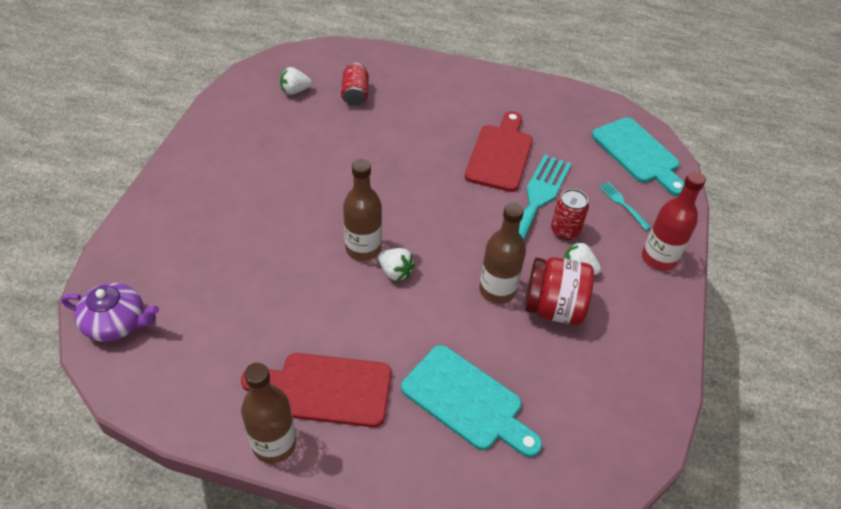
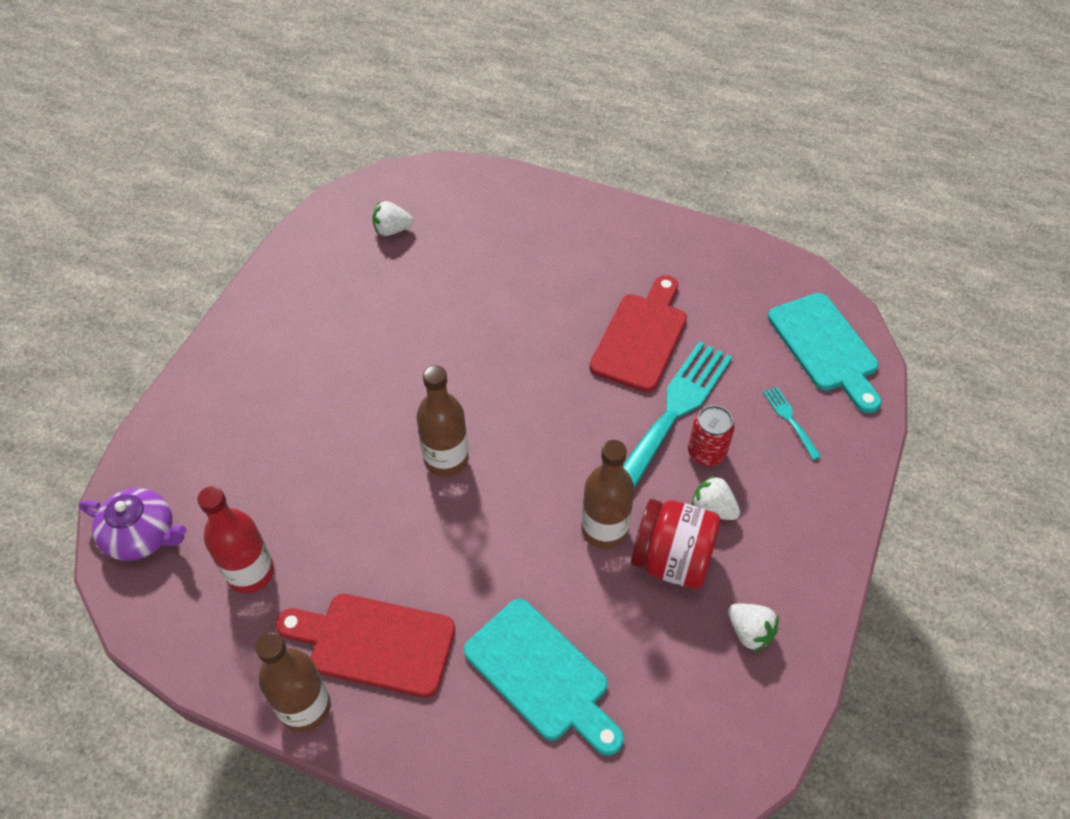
camera: 10 degrees right, 5 degrees up
red can [341,63,369,106] -> none
white strawberry [378,248,415,281] -> white strawberry moved to [728,603,779,652]
red bottle [642,171,706,271] -> red bottle moved to [197,486,274,593]

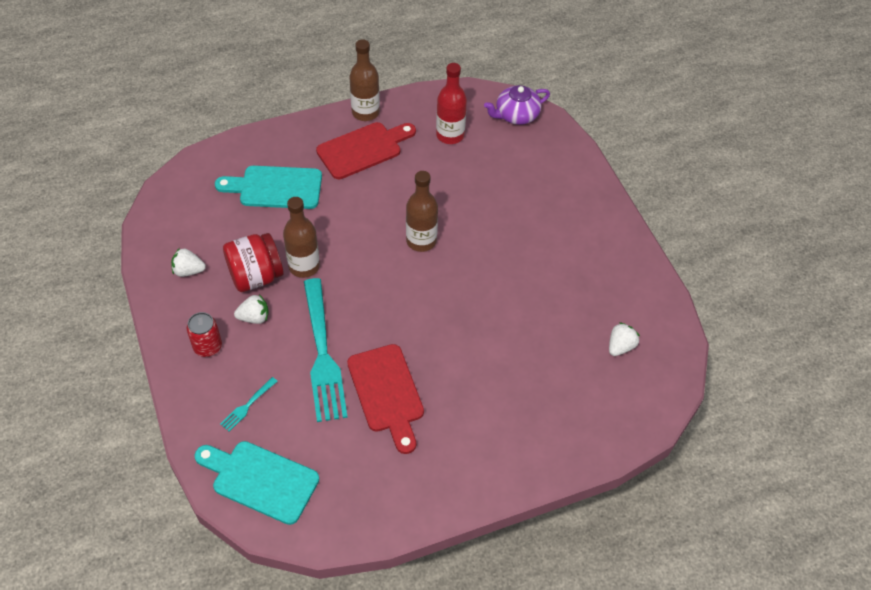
camera: 135 degrees right, 0 degrees up
red can [688,405,735,466] -> red can moved to [186,312,222,357]
turquoise fork [763,387,822,460] -> turquoise fork turned 105 degrees clockwise [220,377,278,431]

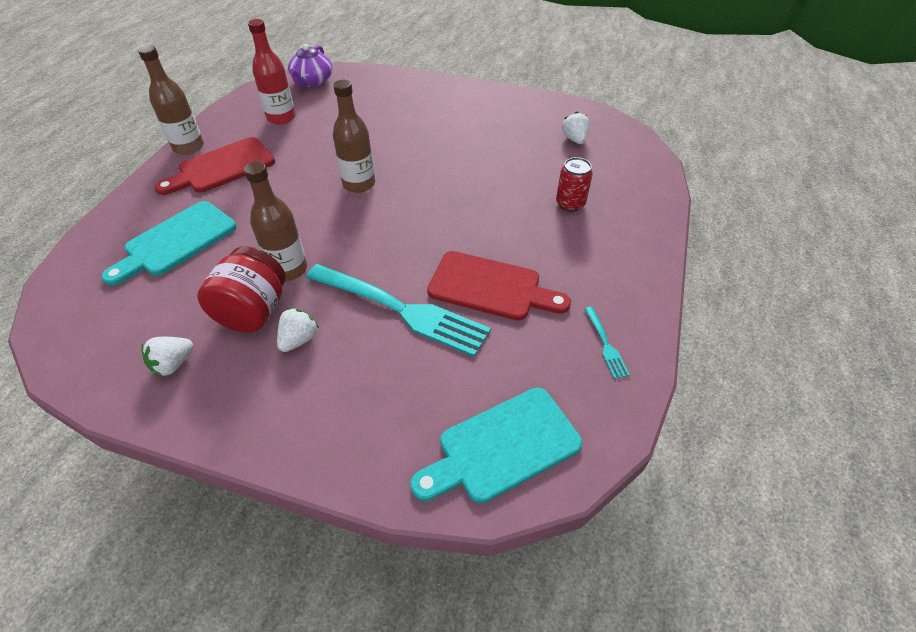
camera: 50 degrees left, 5 degrees down
red can [186,312,222,357] -> red can moved to [556,157,593,212]
turquoise fork [220,377,278,431] -> turquoise fork moved to [585,307,630,379]
red cutting board [316,122,416,179] -> red cutting board turned 135 degrees counterclockwise [154,137,275,195]

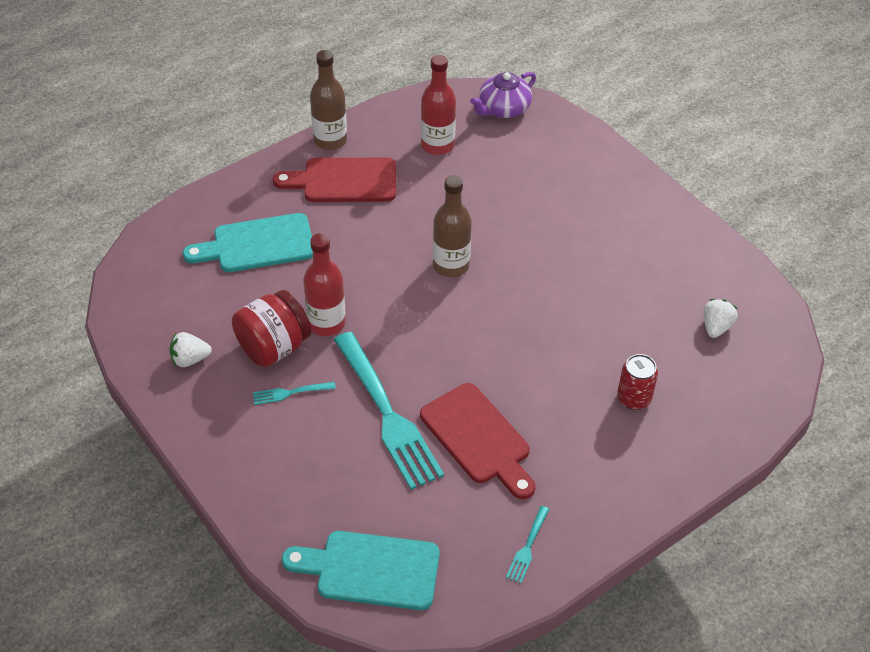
camera: 35 degrees right, 0 degrees up
brown bottle [244,162,307,281] -> red bottle [303,233,346,336]
white strawberry [277,308,319,352] -> turquoise fork [253,382,336,405]

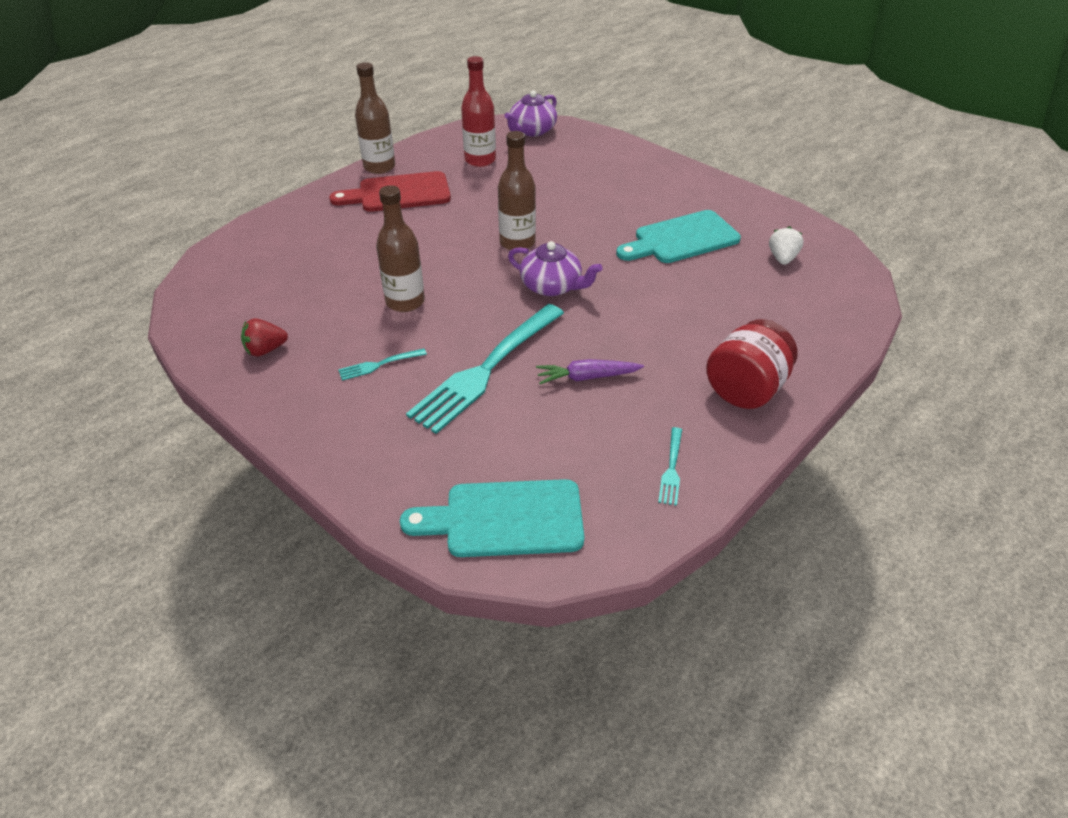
camera: 10 degrees left, 5 degrees down
white strawberry [169,332,212,367] -> red strawberry [241,318,288,357]
turquoise cutting board [183,213,313,272] -> turquoise cutting board moved to [616,210,741,263]
red jar [232,290,311,367] -> red jar moved to [706,319,797,409]
red bottle [303,233,346,336] -> brown bottle [376,185,425,312]
turquoise fork [334,332,444,490] -> turquoise fork turned 75 degrees clockwise [406,304,564,434]
red cutting board [420,383,536,499] -> purple carrot [536,359,644,384]
red can [617,354,658,410] -> none
none -> purple teapot [508,241,602,296]

